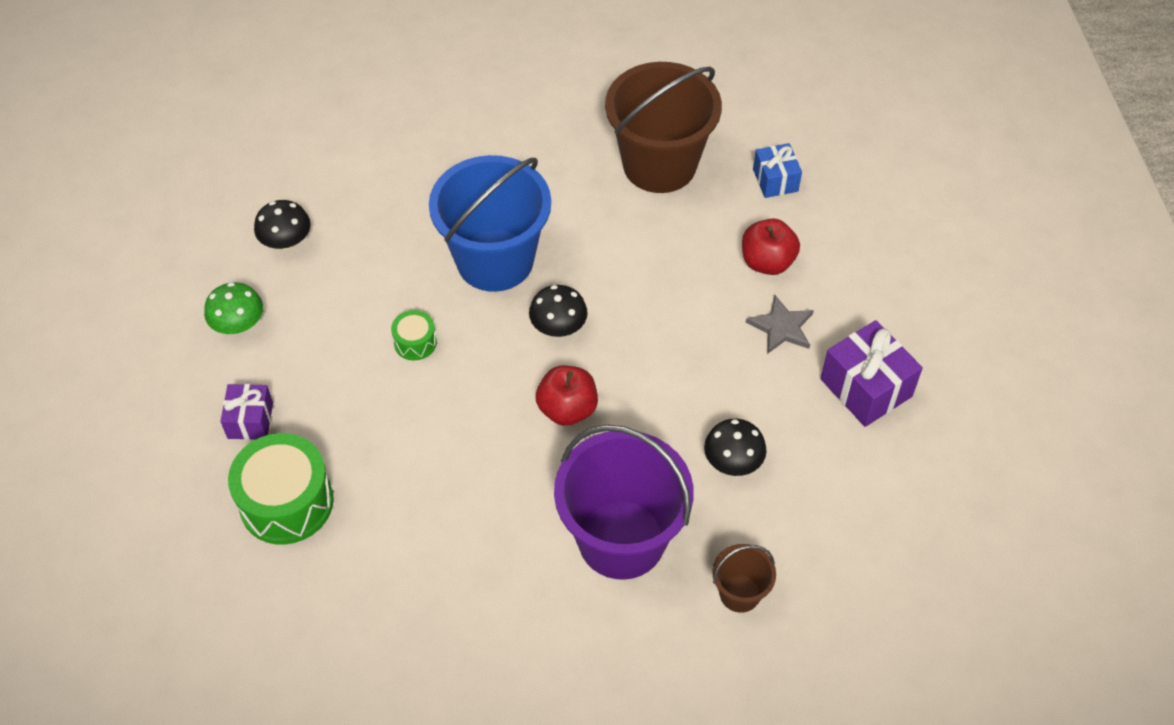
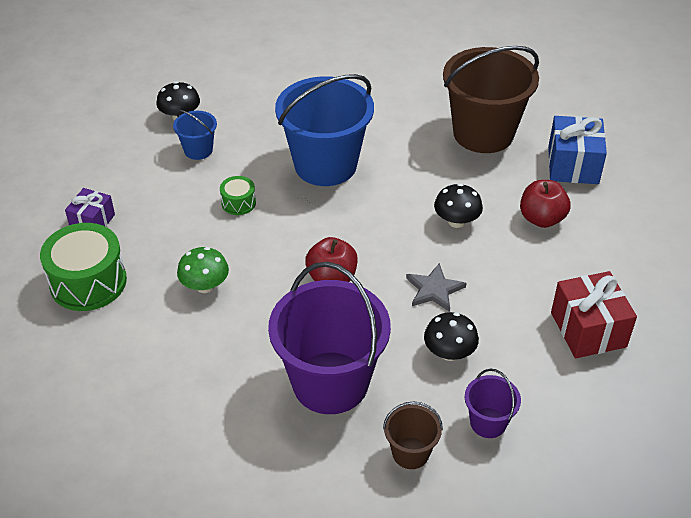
camera: 20 degrees right, 10 degrees down
green mushroom [204,282,263,334] -> green mushroom moved to [177,247,229,293]
black mushroom [529,285,588,337] -> black mushroom moved to [434,183,483,228]
grey star [746,295,814,354] -> grey star moved to [406,263,466,312]
blue gift [753,143,802,198] -> blue gift [548,116,607,184], size x1.61
purple gift [820,320,923,427] -> red gift [551,271,637,358]
none -> blue bucket [173,110,217,160]
none -> purple bucket [465,369,521,438]

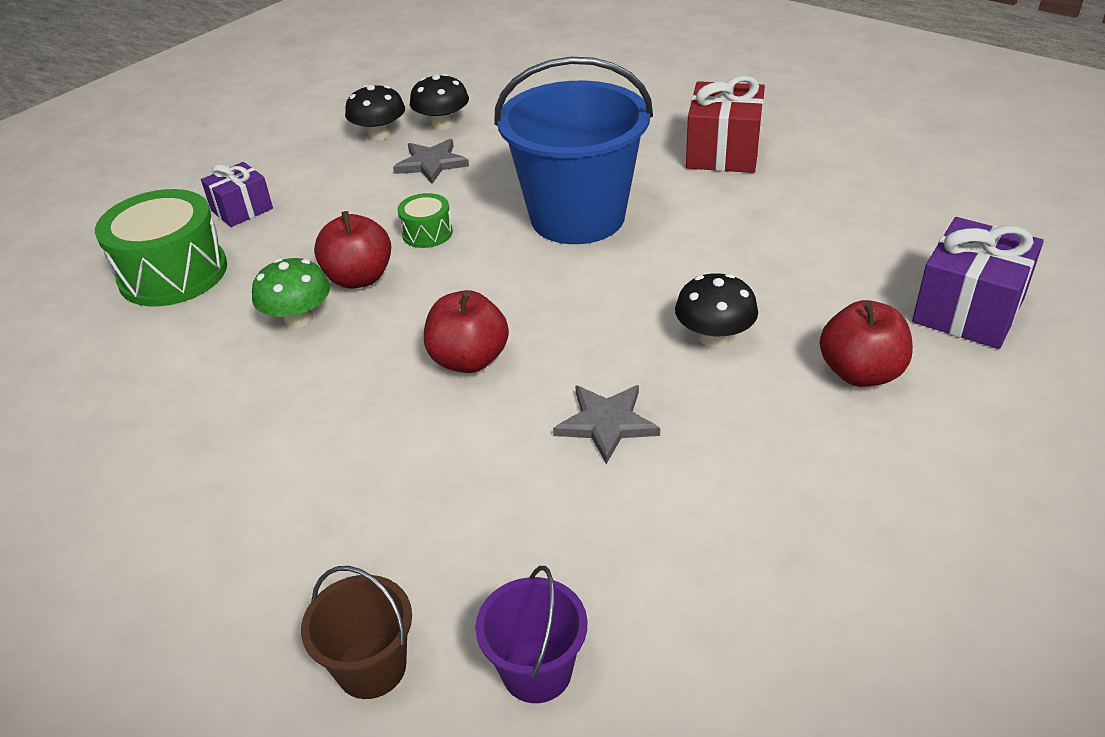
camera: 30 degrees right, 5 degrees down
blue bucket [173,110,217,160] -> grey star [393,139,469,184]
purple bucket [268,262,391,414] -> none
black mushroom [424,312,479,361] -> black mushroom moved to [345,85,405,141]
brown bucket [443,46,539,153] -> none
blue gift [548,116,607,184] -> purple gift [912,217,1044,349]
red gift [551,271,637,358] -> red gift moved to [686,75,765,173]
none -> red apple [314,211,391,289]

